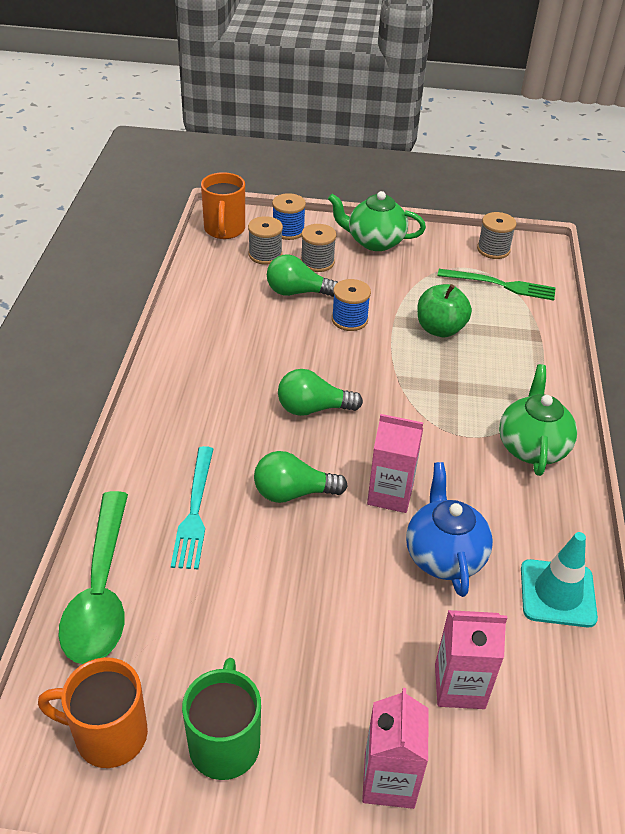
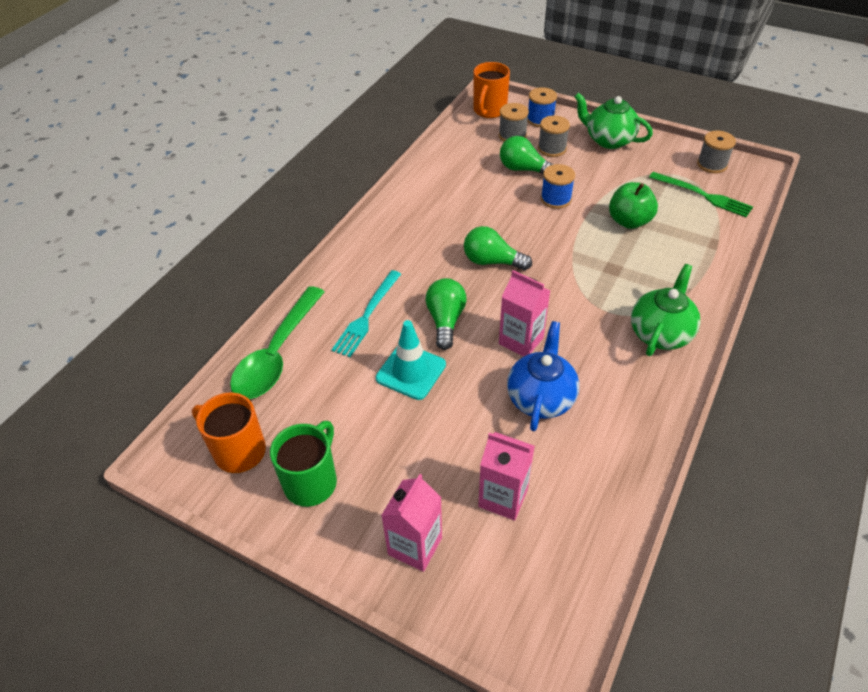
camera: 25 degrees right, 5 degrees up
green light bulb [254,451,348,503] -> green light bulb turned 75 degrees clockwise [425,278,466,350]
turquoise traffic cone [521,532,598,627] -> turquoise traffic cone moved to [376,320,446,400]

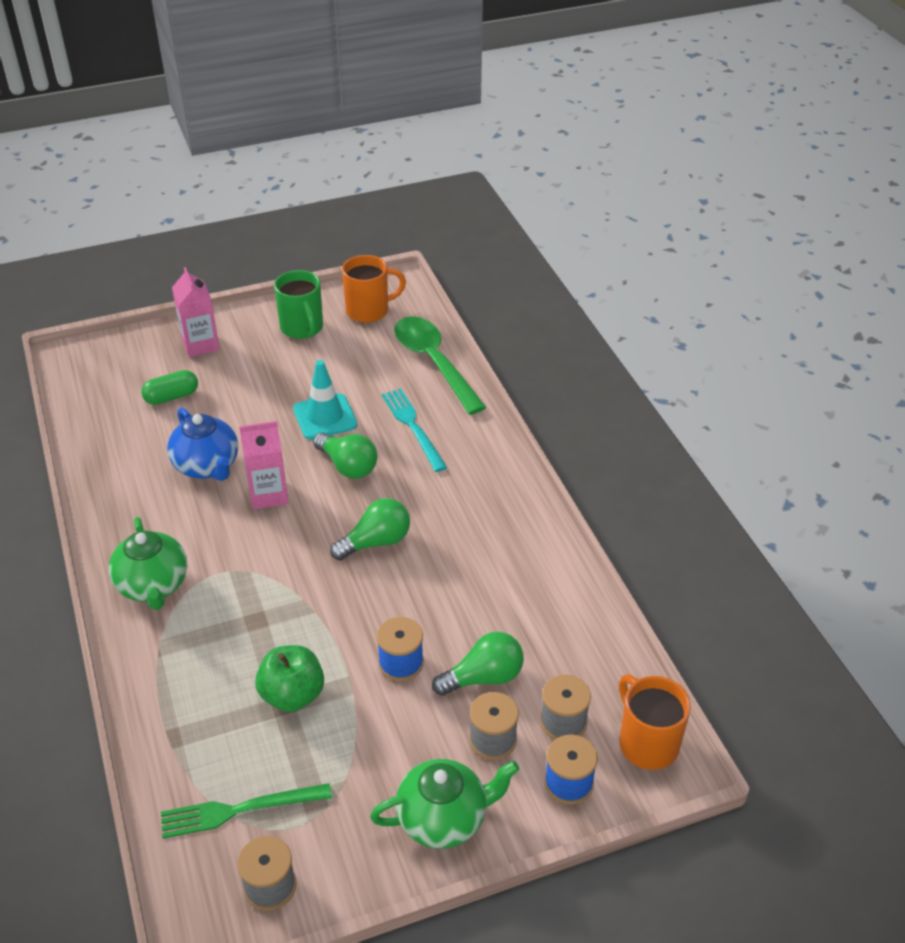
camera: 130 degrees right, 5 degrees down
pink carton [478,432,535,521] -> green capsule [141,370,198,405]

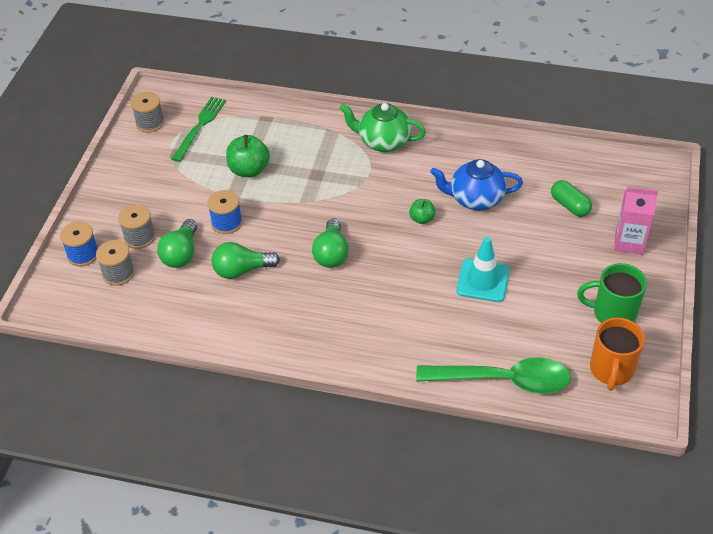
camera: 125 degrees right, 5 degrees up
green capsule [141,370,198,405] -> green capsule turned 45 degrees counterclockwise [551,180,592,217]
pink carton [239,421,289,509] -> green apple [409,199,436,224]
green light bulb [313,432,377,479] -> green light bulb moved to [212,242,280,279]
green teapot [370,759,519,849] -> none
turquoise fork [382,388,447,472] -> none
orange mug [619,674,691,770] -> none

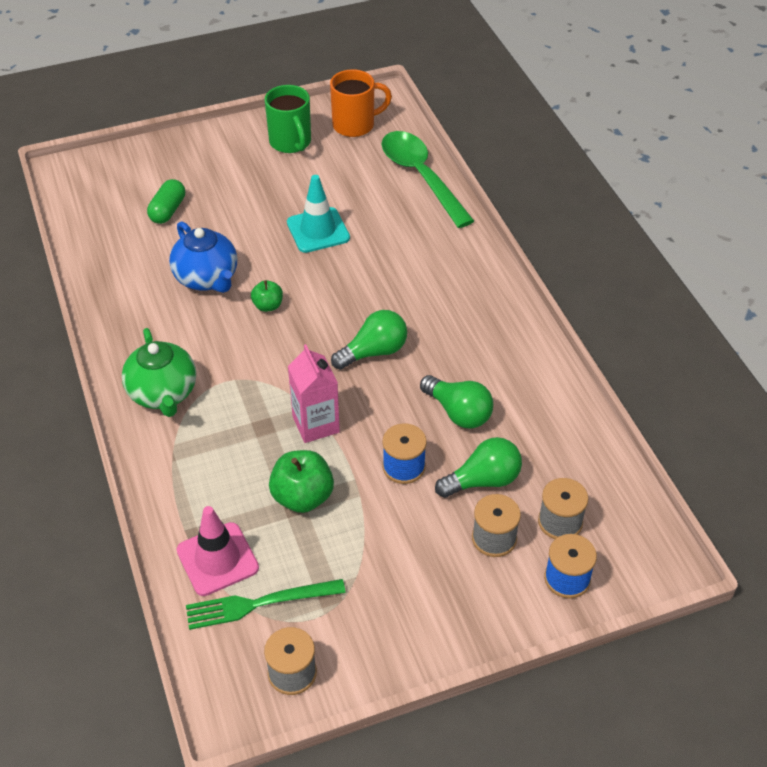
camera: 125 degrees left, 0 degrees up
pink carton [614,187,658,255] -> pink carton moved to [288,344,340,443]
none -> pink traffic cone [177,506,259,596]

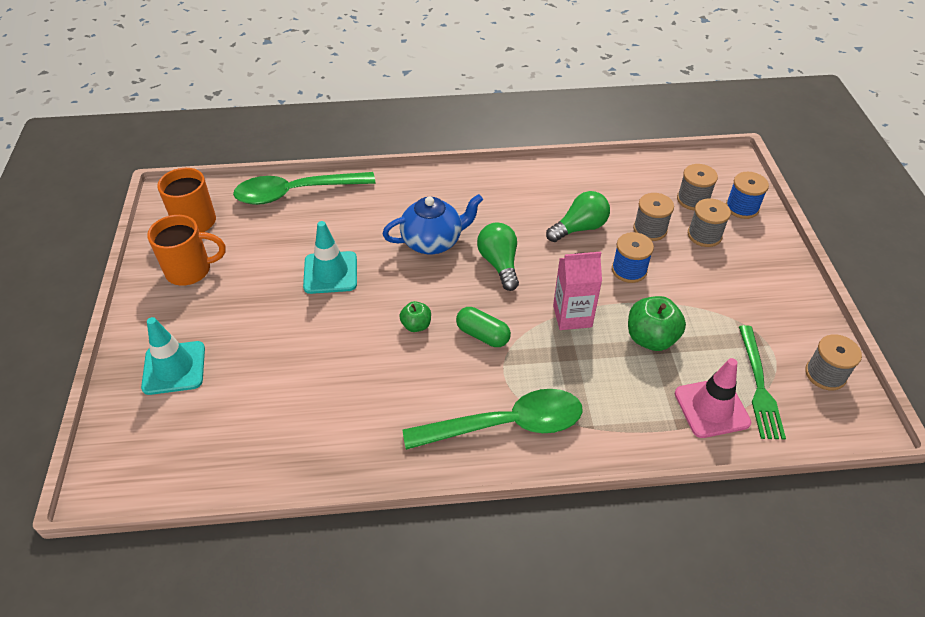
camera: 75 degrees left, 0 degrees up
green teapot [122,328,196,417] -> green spoon [403,389,583,450]
green capsule [147,179,185,224] -> green capsule moved to [456,307,511,347]
blue teapot [169,221,237,293] -> blue teapot moved to [383,194,483,254]
green mug [265,85,311,153] -> orange mug [147,215,226,286]
green light bulb [435,437,522,498] -> grey spool [633,193,674,241]
none -> turquoise traffic cone [141,317,205,395]

